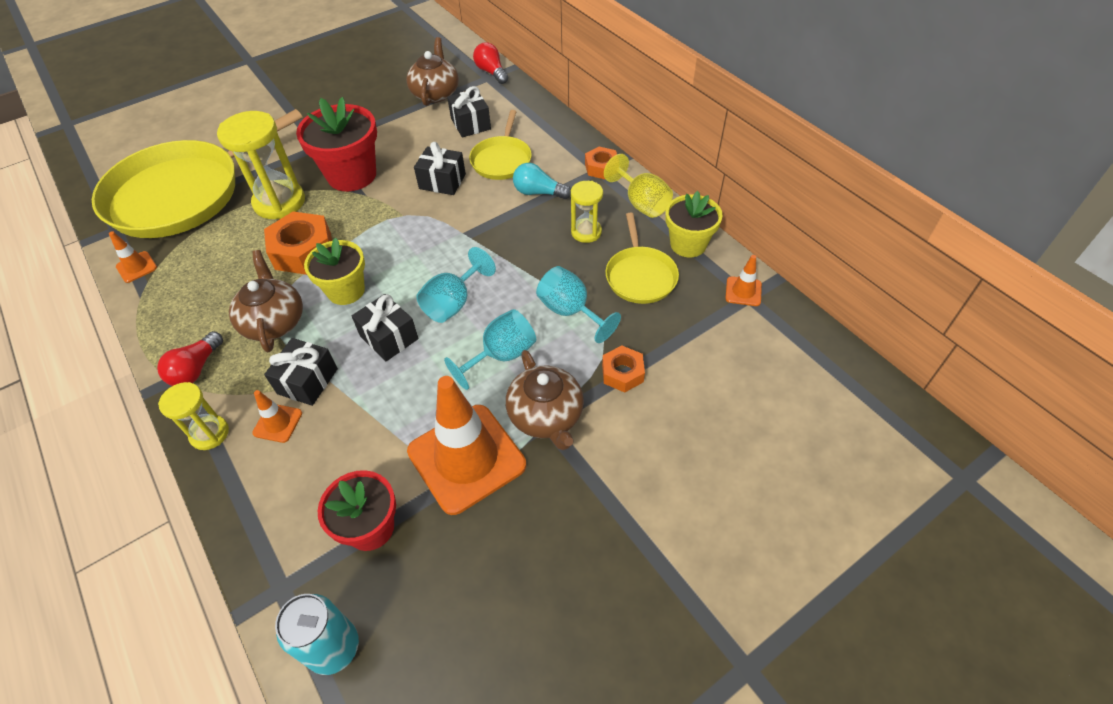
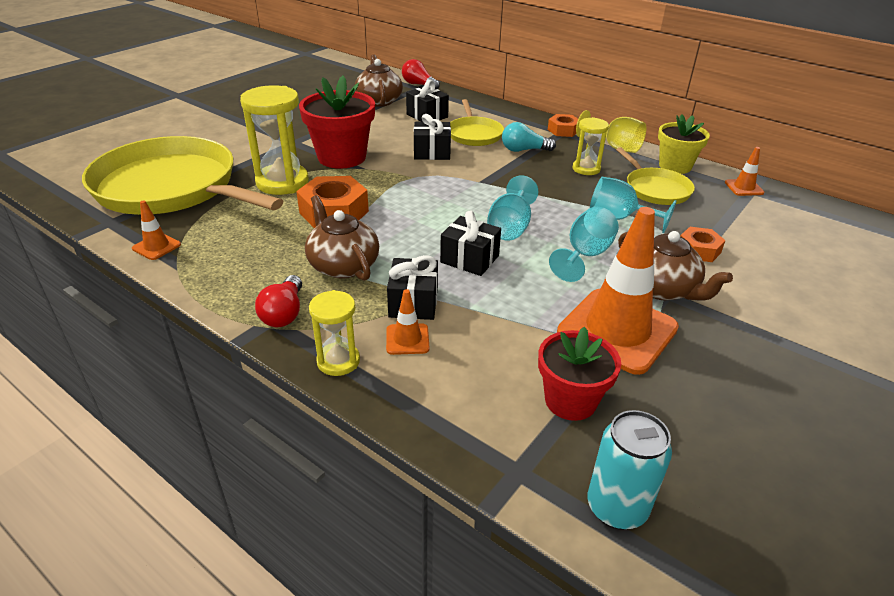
camera: 20 degrees left, 15 degrees down
yellow pan [92,109,303,238] -> yellow pan turned 90 degrees clockwise [82,136,283,215]
yellow flower pot [304,238,365,305] -> none

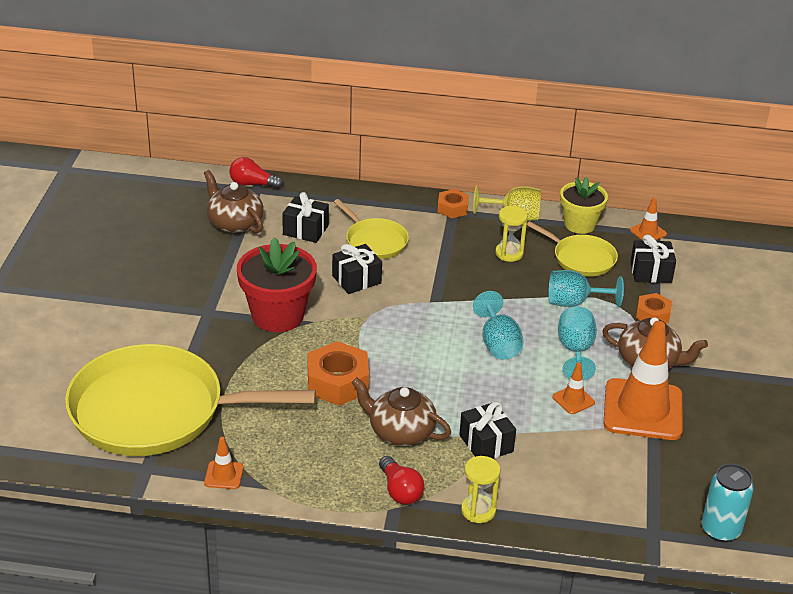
camera: 30 degrees left, 0 degrees up
yellow hourglass [240,85,309,195] -> none
orange traffic cone [386,289,429,355] -> orange traffic cone moved to [552,363,595,414]
black gift [440,210,501,276] -> black gift moved to [630,235,676,283]
turquoise light bulb [502,122,556,152] -> none
red flower pot [538,327,621,421] -> none

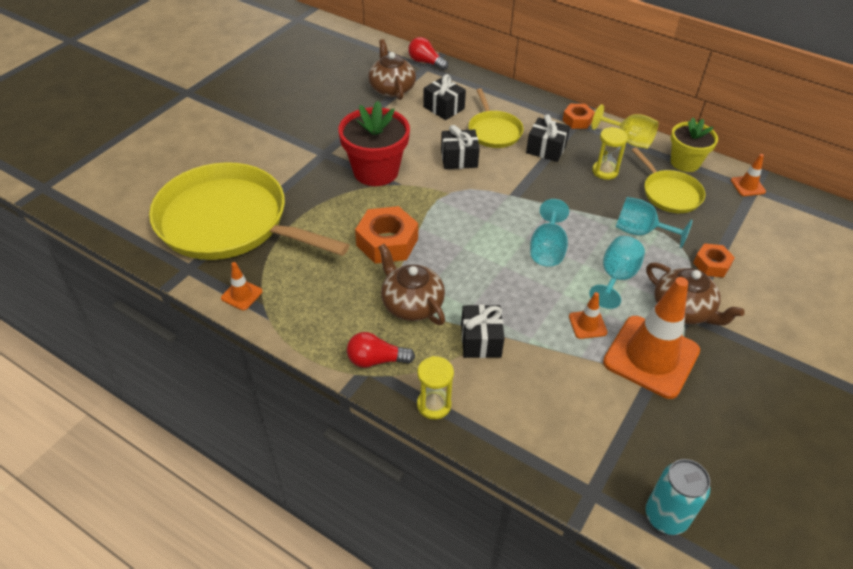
camera: 25 degrees right, 10 degrees up
red light bulb [379,456,425,505] -> red light bulb turned 90 degrees clockwise [347,332,415,368]
black gift [630,235,676,283] -> black gift moved to [526,114,570,162]

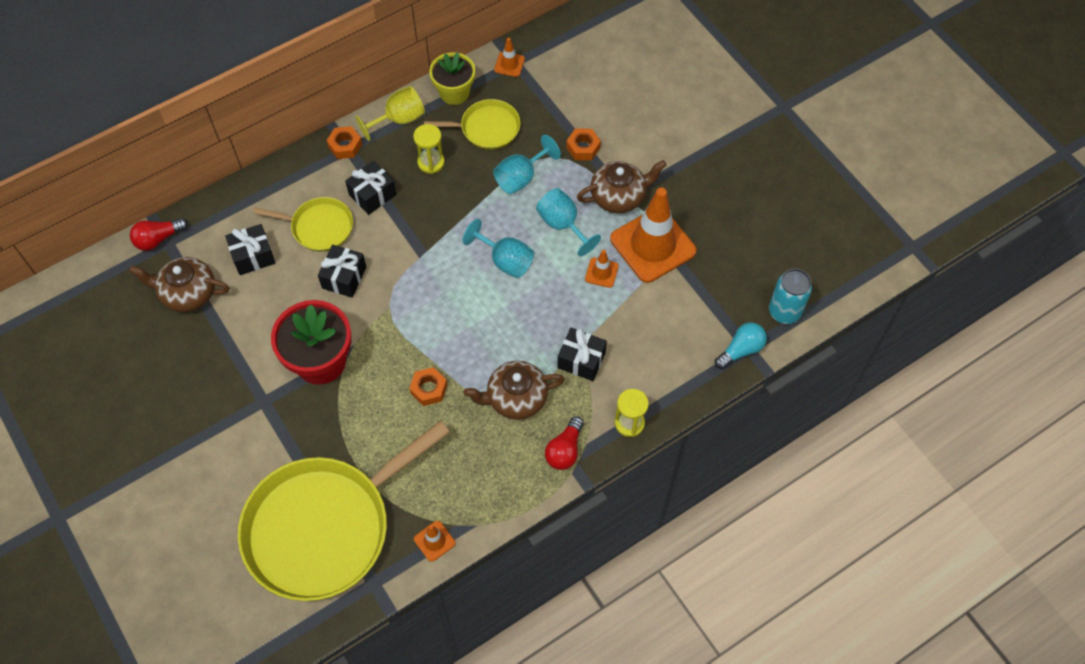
camera: 65 degrees left, 15 degrees up
orange nut [355,206,418,264] -> orange nut [409,367,447,406], size x0.58
none -> turquoise light bulb [715,322,767,370]

